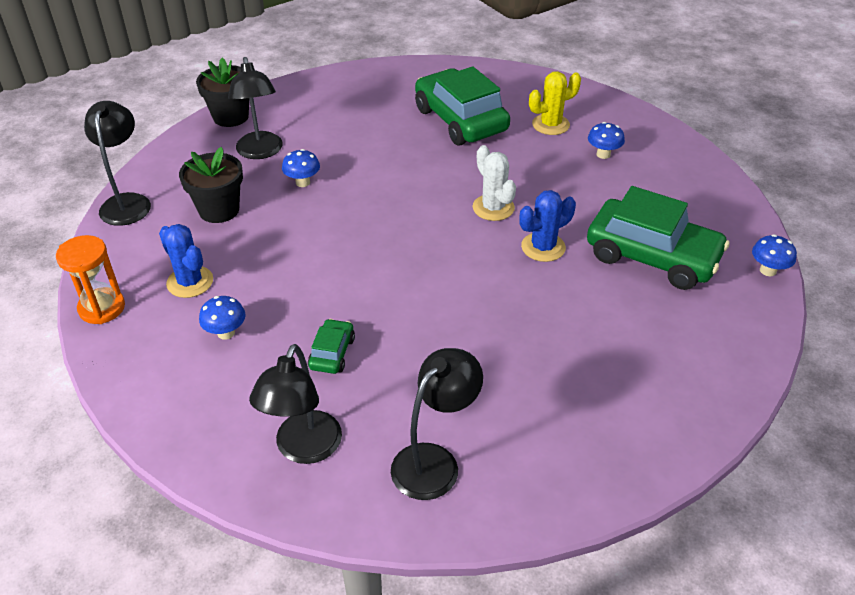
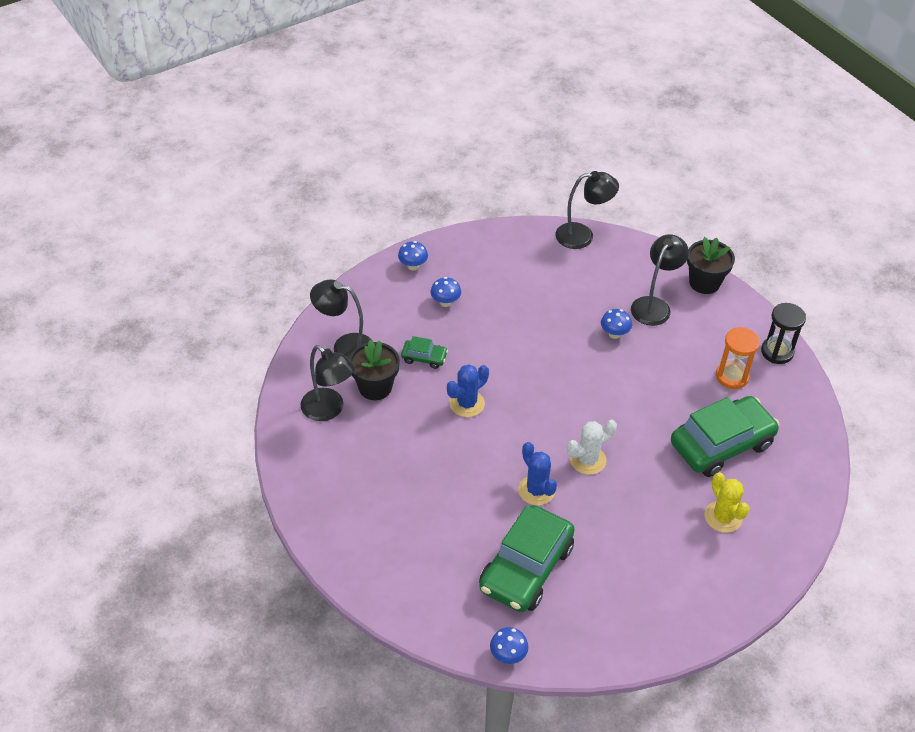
camera: 90 degrees right, 5 degrees up
orange hourglass [56,235,125,324] -> orange hourglass moved to [716,327,760,389]
blue cactus [159,224,213,298] -> blue cactus moved to [447,364,489,417]
black flower pot [179,147,243,223] -> black flower pot moved to [349,339,400,400]
black lamp [228,57,283,159] -> black lamp turned 135 degrees clockwise [631,234,689,326]
blue mushroom [588,122,625,159] -> blue mushroom moved to [398,241,428,271]
none -> black hourglass [761,303,806,364]

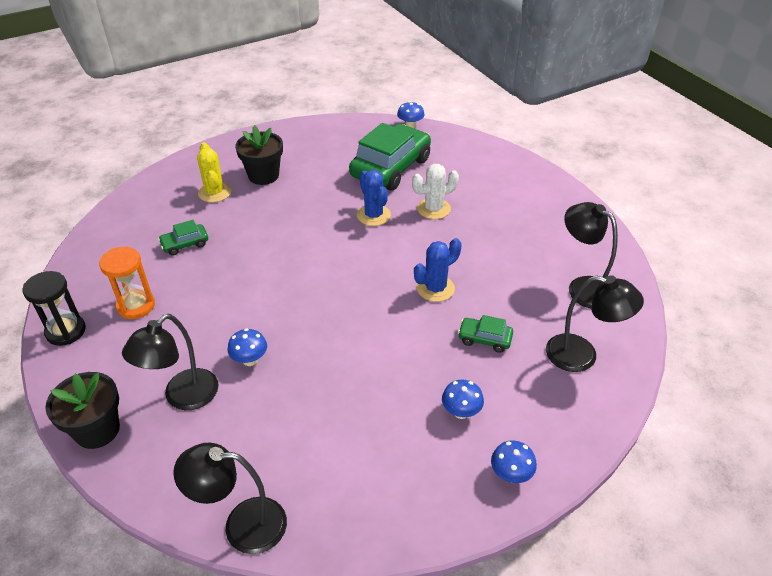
camera: 175 degrees left, 5 degrees down
black flower pot [349,339,400,400] -> black flower pot moved to [235,125,283,185]
white cactus [567,420,617,475] -> white cactus moved to [412,164,459,219]
green car [671,396,780,477] -> green car [158,220,208,256], size x0.45

